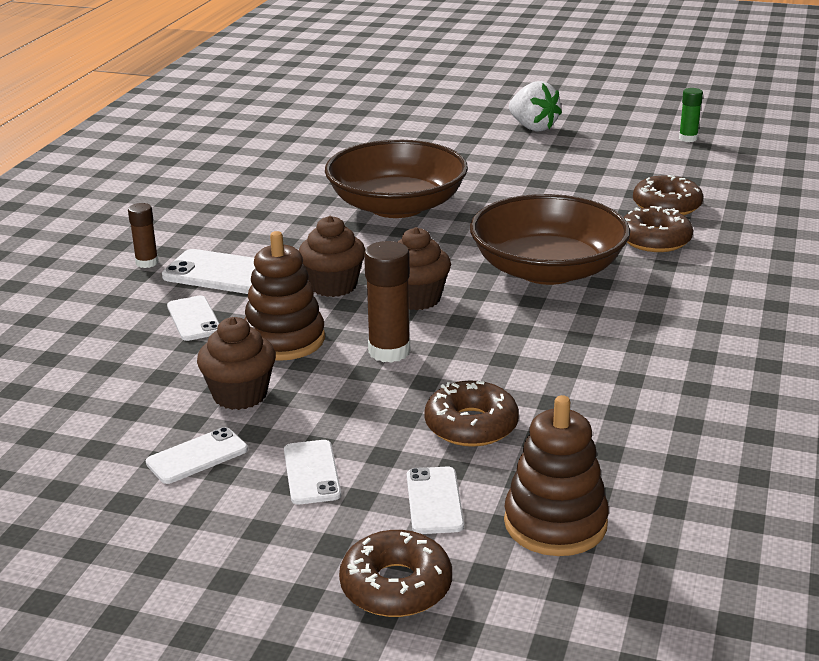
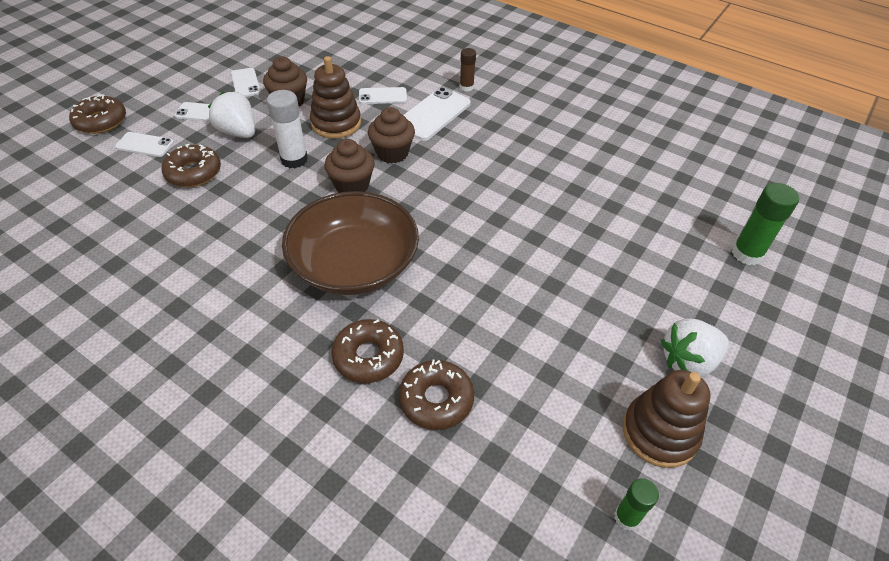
camera: 105 degrees right, 20 degrees up
brown bowl [325,140,468,218] -> none
brown glue stick [364,241,410,363] -> white glue stick [267,90,308,168]
brown stacking toy [504,395,609,556] -> brown stacking toy moved to [623,370,711,468]
none -> white strawberry [208,92,255,138]
none -> green glue stick [732,183,799,265]

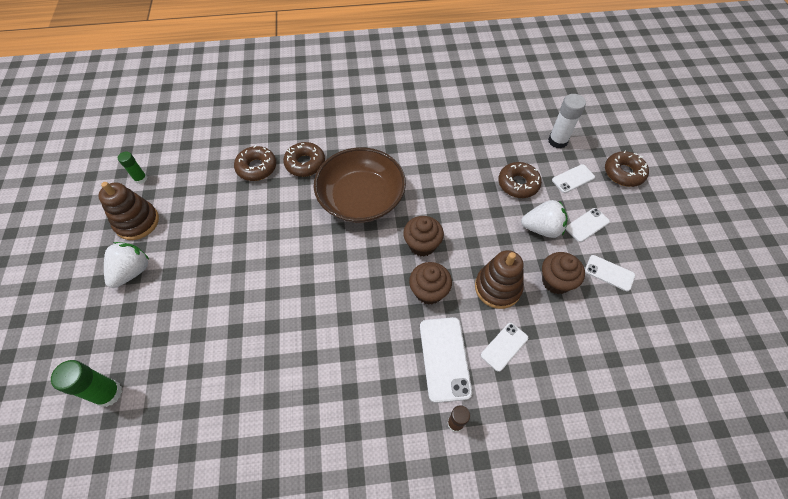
camera: 140 degrees right, 10 degrees up
white glue stick [267,90,308,168] -> white glue stick moved to [548,94,586,149]

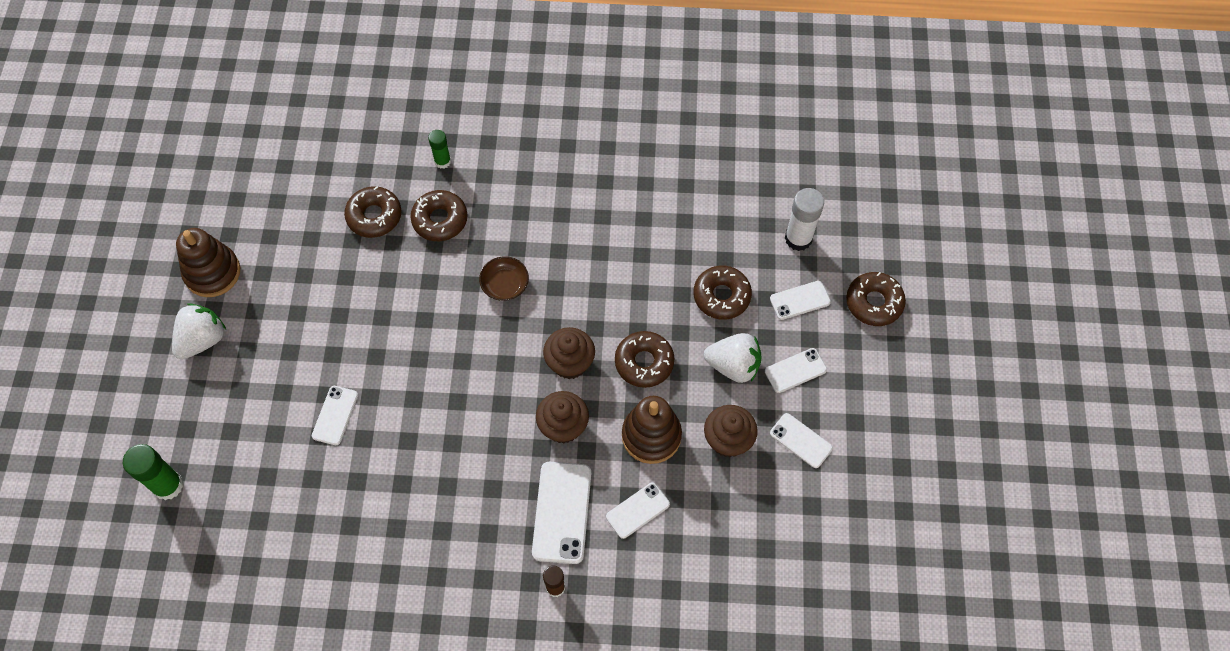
camera: 10 degrees right, 5 degrees up
green glue stick [118,152,147,184] -> green glue stick moved to [428,130,451,169]
brown bowl [314,147,406,223] -> brown bowl [479,256,529,301], size x0.41
none -> white phone [312,386,358,445]
none -> brown donut [615,331,675,388]

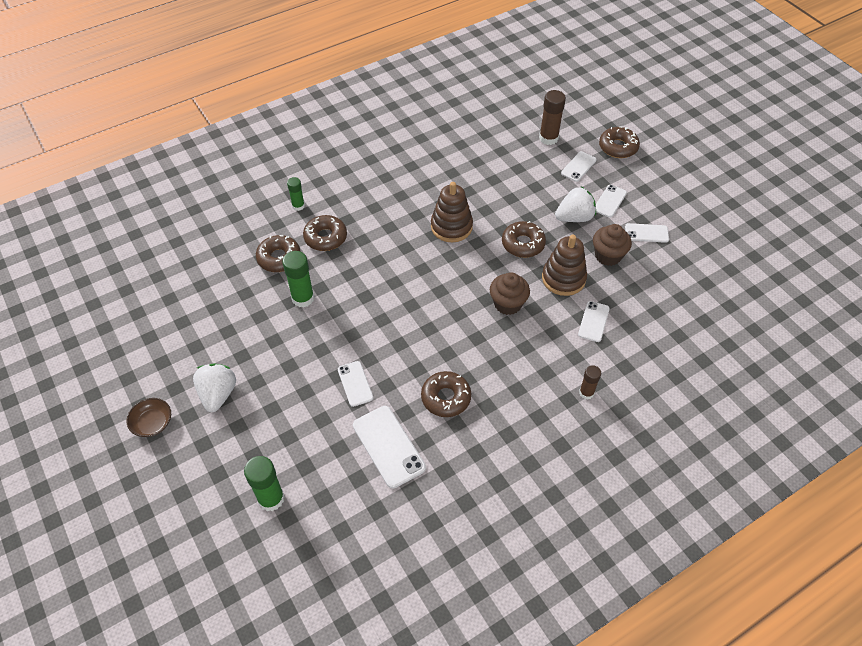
camera: 35 degrees left, 10 degrees down
brown stacking toy [176,228,240,297] -> brown stacking toy moved to [431,182,473,242]
brown bowl [479,256,529,301] -> brown bowl moved to [126,398,171,437]
white phone [532,462,591,564] -> white phone moved to [353,406,426,488]
brown cupcake [543,327,595,379] -> none
brown donut [694,265,752,320] -> brown donut moved to [421,371,471,417]
white glue stick [785,188,824,251] -> brown glue stick [539,90,566,145]
none -> green glue stick [282,251,314,308]

